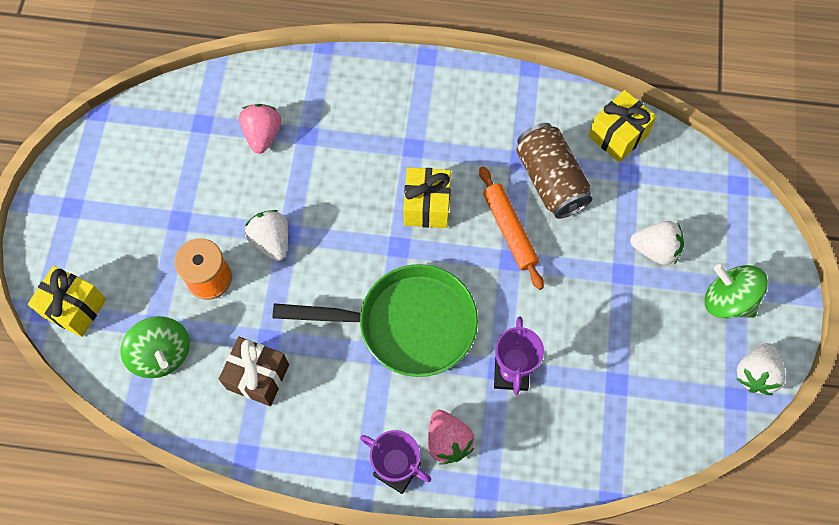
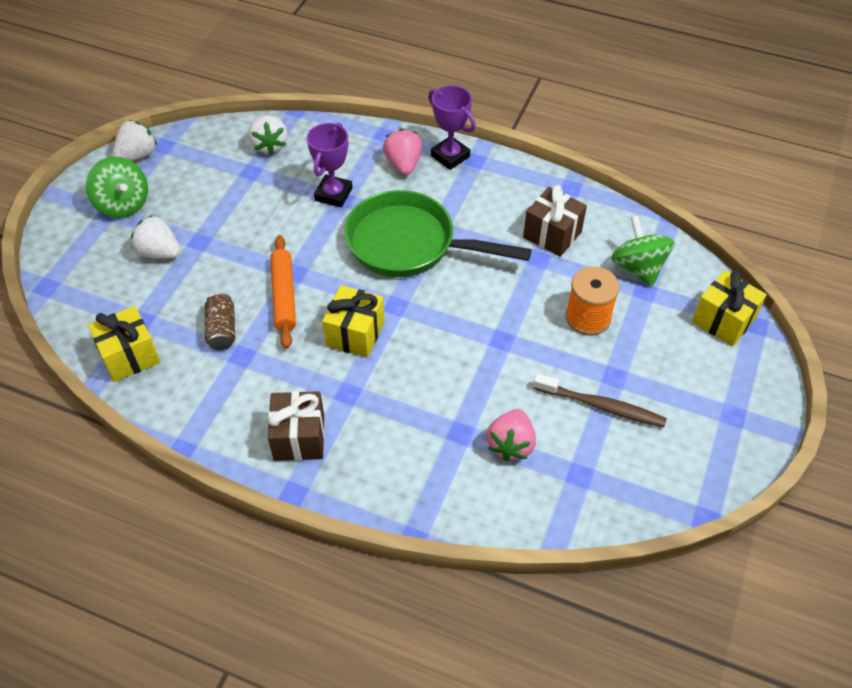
camera: 165 degrees left, 15 degrees down
white strawberry [245,210,288,261] -> white strawberry moved to [248,115,288,155]
brown can [516,123,592,219] -> brown can [204,293,235,350], size x0.59
none -> brown gift [268,391,324,461]
none -> brown toothbrush [533,374,667,427]

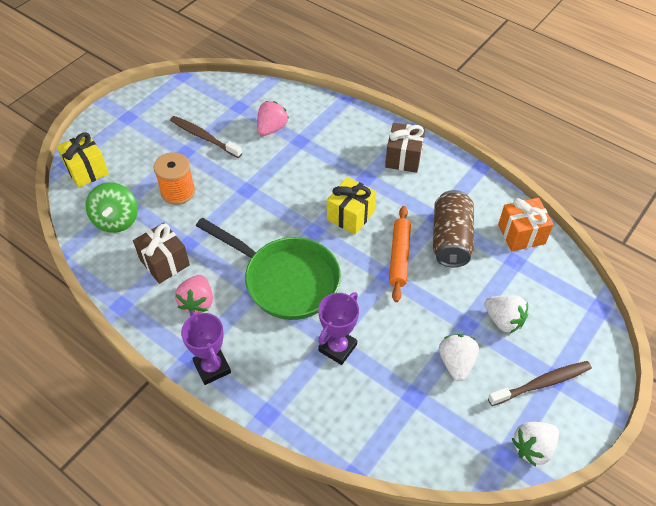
camera: 165 degrees left, 0 degrees up
green spinning top [86,157,148,218] -> brown toothbrush [488,361,592,406]
yellow gift [88,306,160,382] -> orange gift [498,198,554,251]
brown can [204,293,235,350] -> brown can [433,190,474,267], size x1.71
white strawberry [248,115,288,155] -> white strawberry moved to [439,334,479,381]
pink strawberry [383,129,422,175] -> pink strawberry moved to [175,275,213,314]

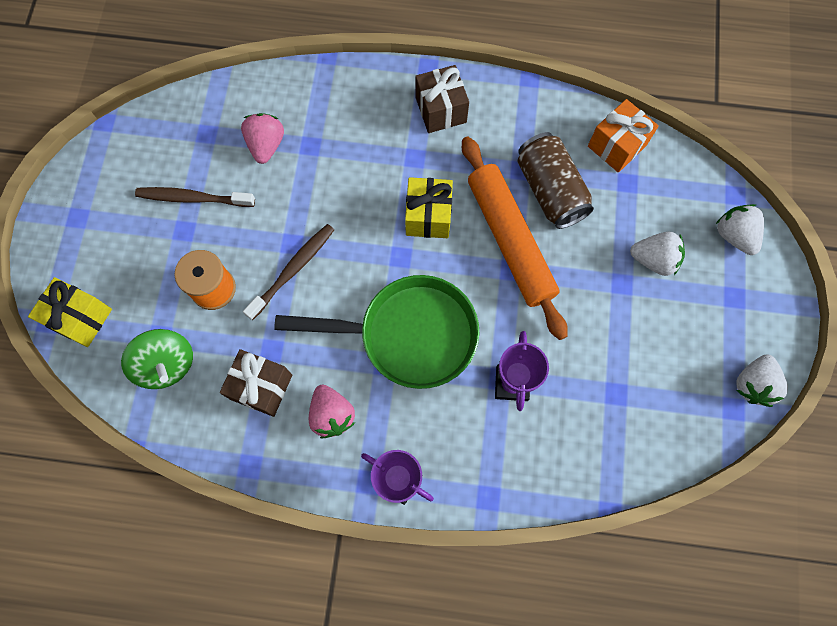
camera: 30 degrees left, 20 degrees up
orange rolling pin [389,206,411,302] -> orange rolling pin [462,136,568,340], size x1.63
white strawberry [439,334,479,381] -> white strawberry moved to [716,204,764,255]
brown toothbrush [488,361,592,406] -> brown toothbrush moved to [243,224,334,320]

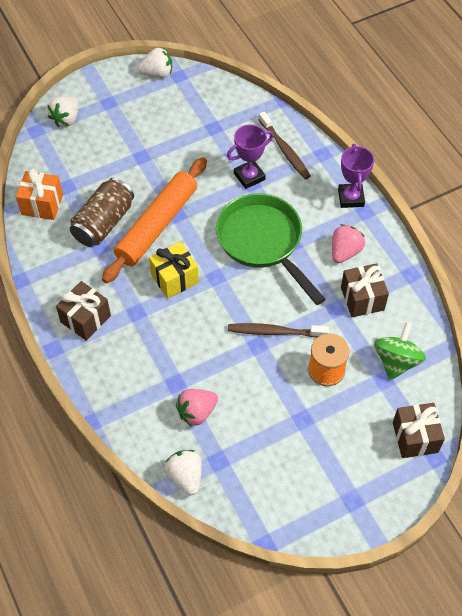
camera: 125 degrees left, 15 degrees down
yellow gift [28,277,112,347] -> brown gift [393,403,445,458]
brown toothbrush [135,187,255,207] -> brown toothbrush moved to [259,112,311,179]
white strawberry [630,232,685,276] -> white strawberry moved to [164,450,202,495]

